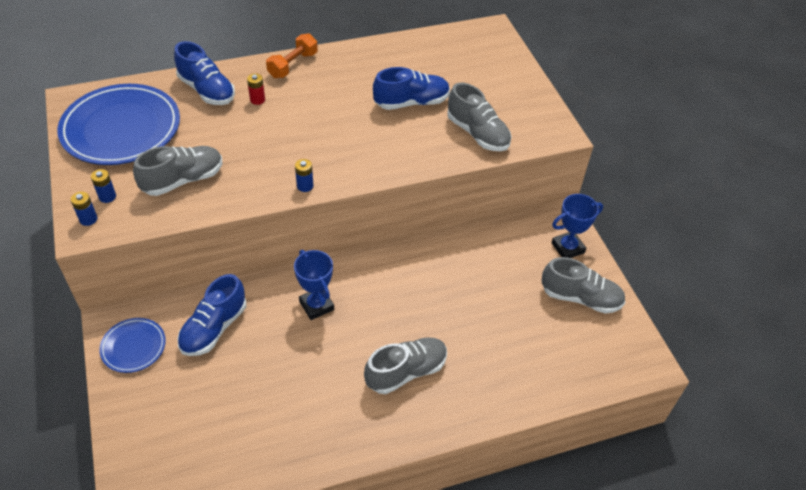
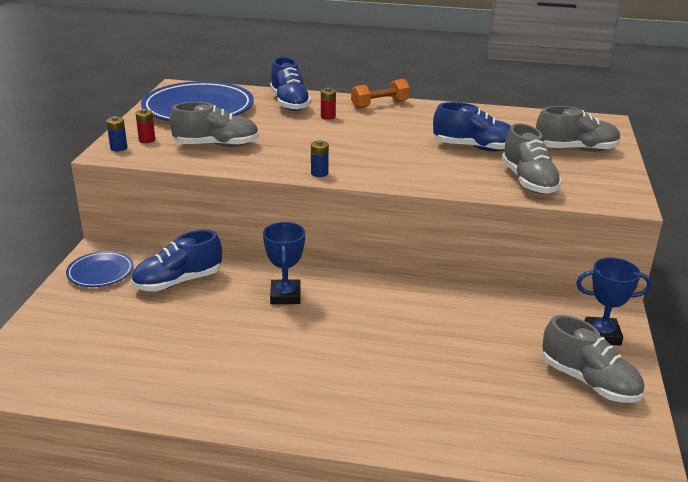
camera: 30 degrees right, 20 degrees down
blue battery [91,169,116,203] -> red battery [135,109,155,143]
grey shoe [364,337,447,394] -> grey shoe moved to [536,106,621,151]

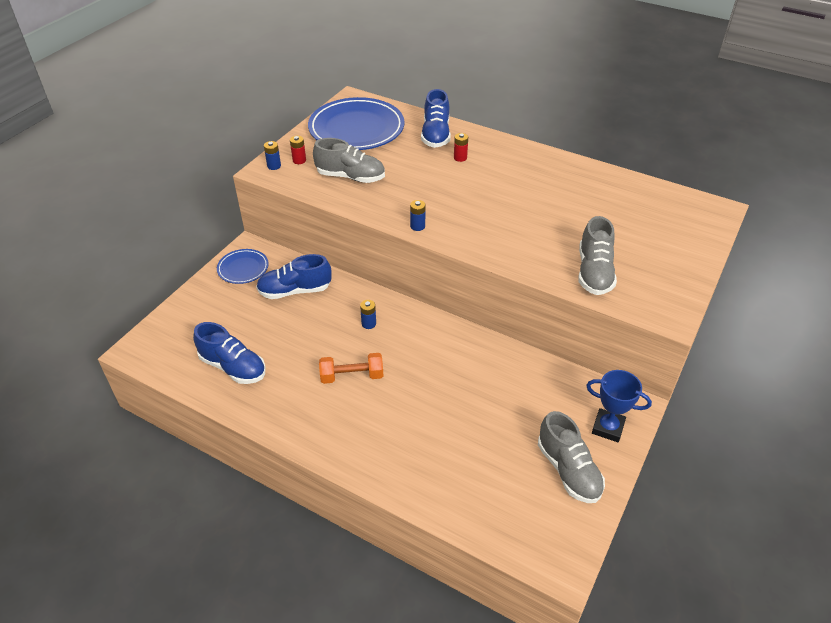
camera: 20 degrees right, 15 degrees up
blue trophy [263,222,305,304] -> blue battery [360,300,376,329]
orange dumbbell [351,79,410,109] -> orange dumbbell moved to [319,353,383,384]
blue shoe [433,102,511,151] -> blue shoe moved to [193,322,266,384]
grey shoe [536,106,621,151] -> none

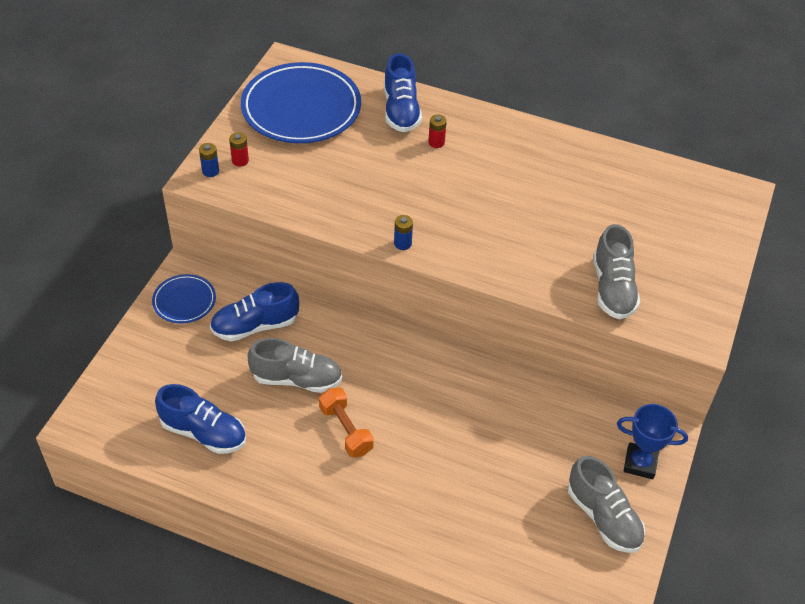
camera: 10 degrees left, 5 degrees up
grey shoe [313,138,385,183] -> grey shoe moved to [248,338,342,393]
orange dumbbell [319,353,383,384] -> orange dumbbell turned 75 degrees clockwise [319,388,374,457]
blue battery [360,300,376,329] -> none

